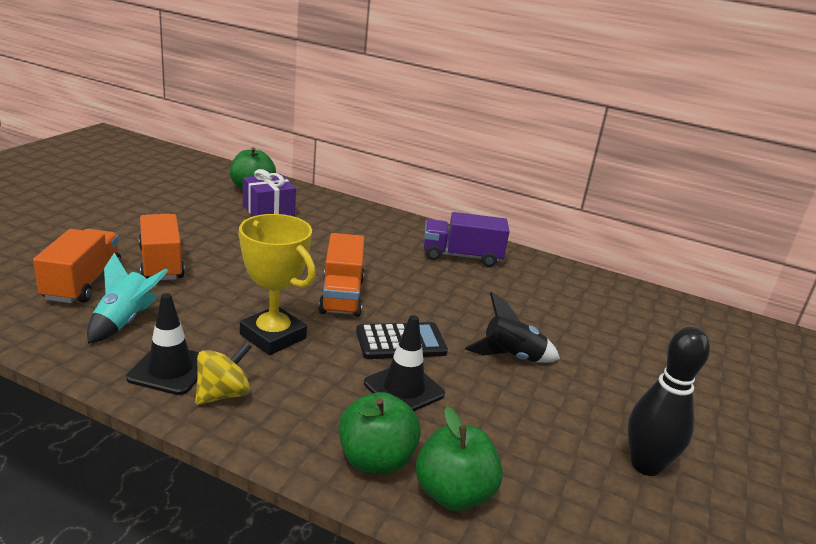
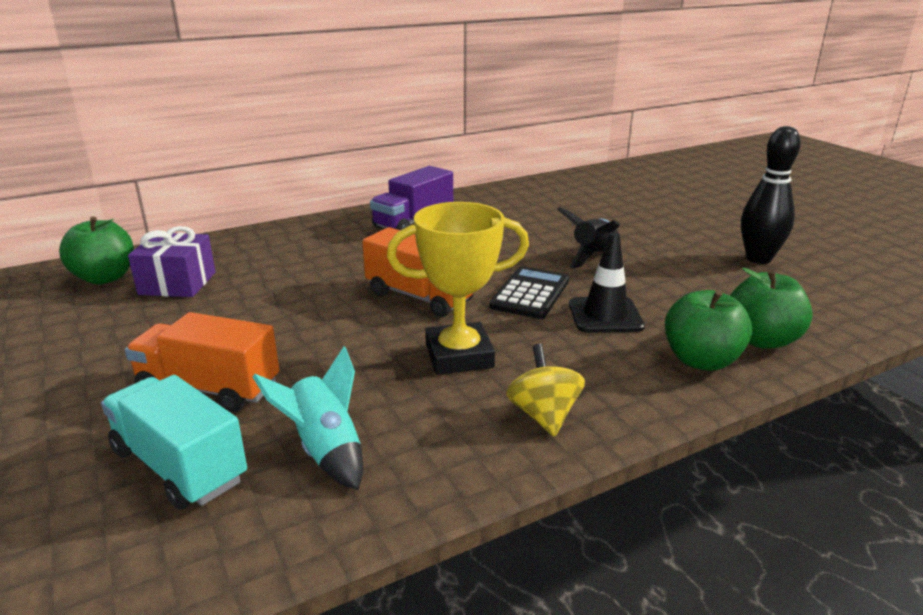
camera: 50 degrees left, 0 degrees up
orange truck [33,229,121,303] -> turquoise truck [101,375,247,510]
black traffic cone [126,293,199,395] -> none

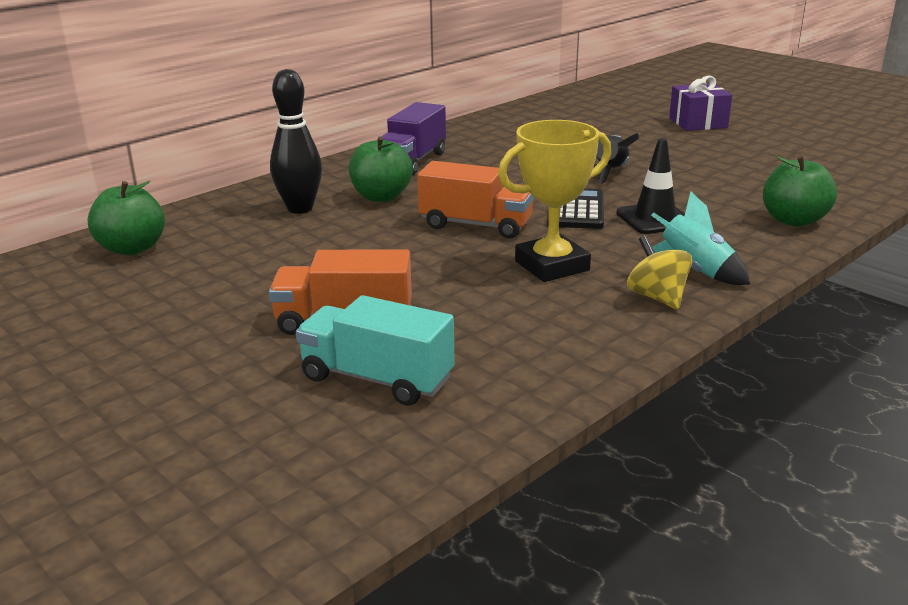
camera: 15 degrees left, 0 degrees up
purple gift [128,226,215,297] -> purple gift moved to [669,75,732,131]
turquoise rocket [253,346,363,490] -> turquoise rocket moved to [651,191,750,285]
green apple [665,290,752,371] -> green apple moved to [349,136,413,202]
black bowling pin [741,126,801,264] -> black bowling pin moved to [270,69,322,214]

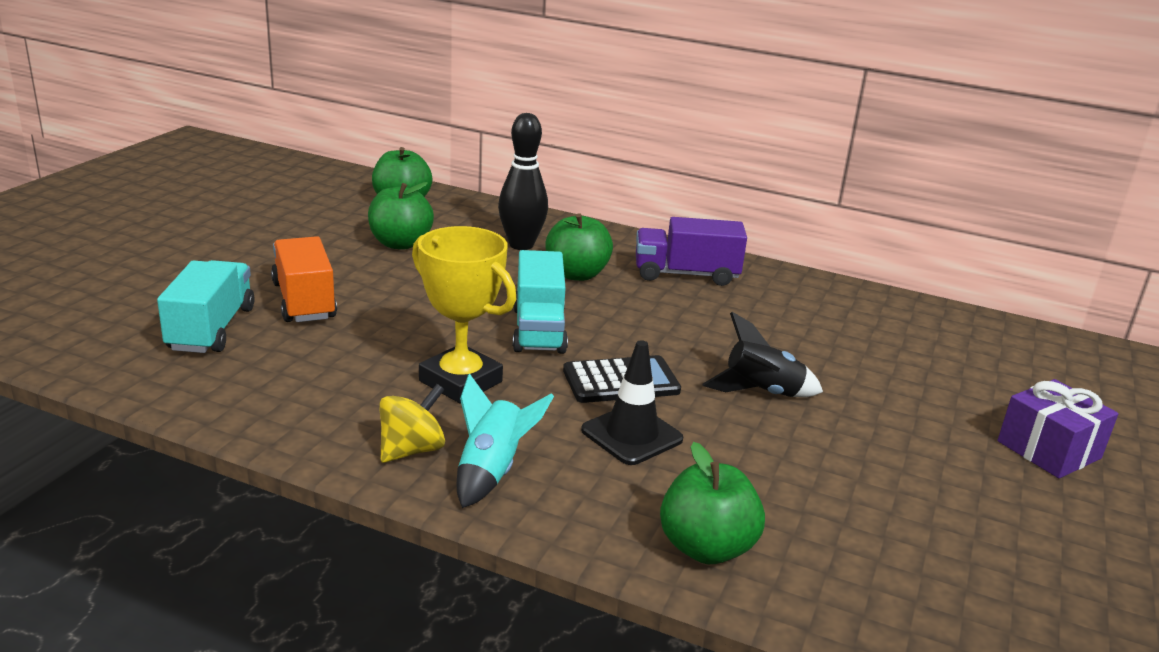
camera: 65 degrees right, 0 degrees up
orange truck [417,161,534,239] -> turquoise truck [513,250,568,354]
none -> green apple [368,182,434,250]

